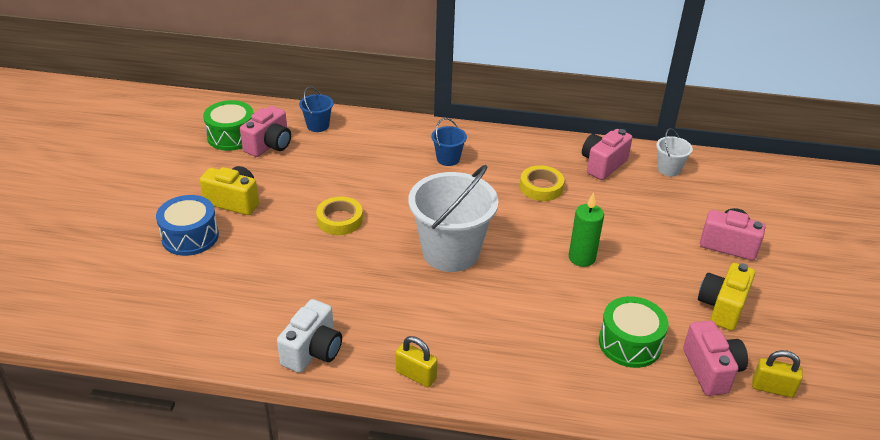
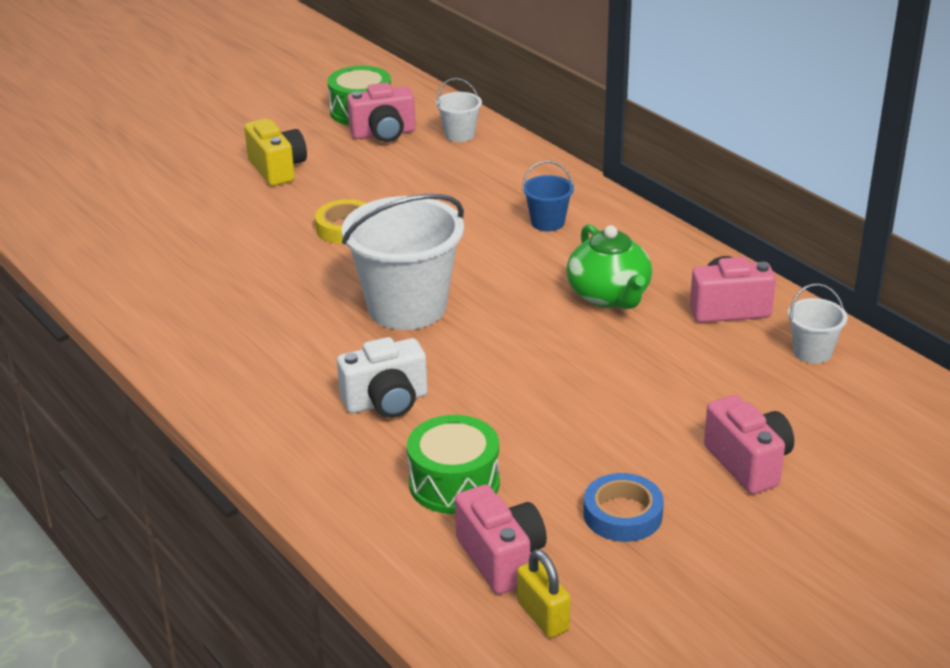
camera: 45 degrees right, 5 degrees down
blue drum [156,195,219,256] -> none
white camera [277,299,342,373] -> white camera moved to [337,337,427,418]
blue bucket [299,87,333,132] -> white bucket [436,78,482,142]
yellow padlock [396,336,438,387] -> none
yellow tape [520,165,564,201] -> green teapot [567,224,652,309]
green candle [569,192,604,267] -> none
pink camera [683,321,748,396] -> pink camera turned 60 degrees counterclockwise [455,485,547,594]
yellow camera [698,263,755,331] -> blue tape [583,473,664,542]

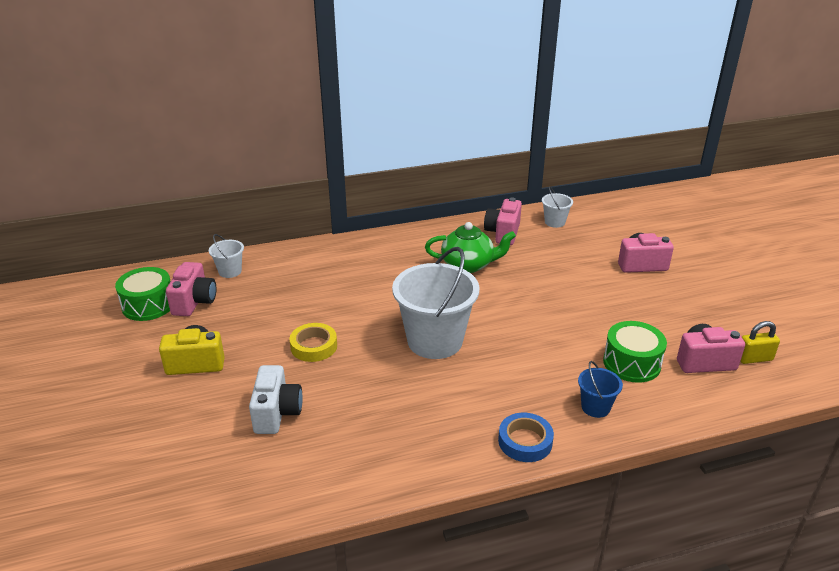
camera: 70 degrees left, 0 degrees up
white camera [337,337,427,418] -> white camera moved to [249,365,303,434]
blue bucket [522,161,574,231] -> blue bucket moved to [578,361,623,418]
blue tape [583,473,664,542] -> blue tape moved to [498,413,554,462]

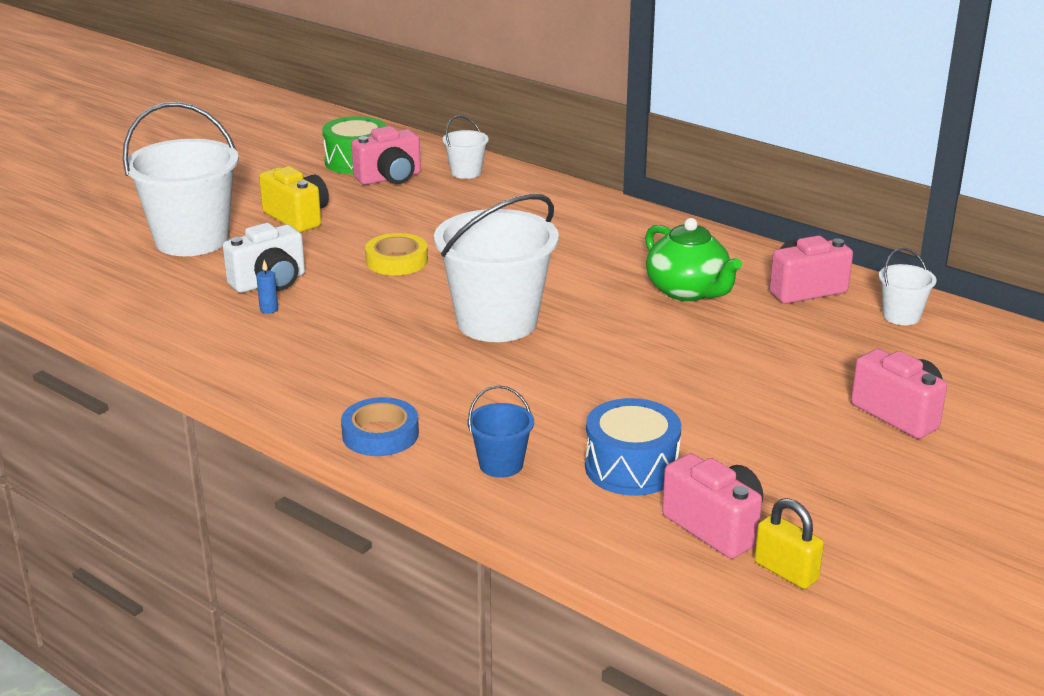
camera: 55 degrees right, 5 degrees down
green drum [603,321,667,383] -> blue drum [585,398,681,496]
none -> white bucket [123,102,239,256]
none -> blue candle [256,260,278,314]

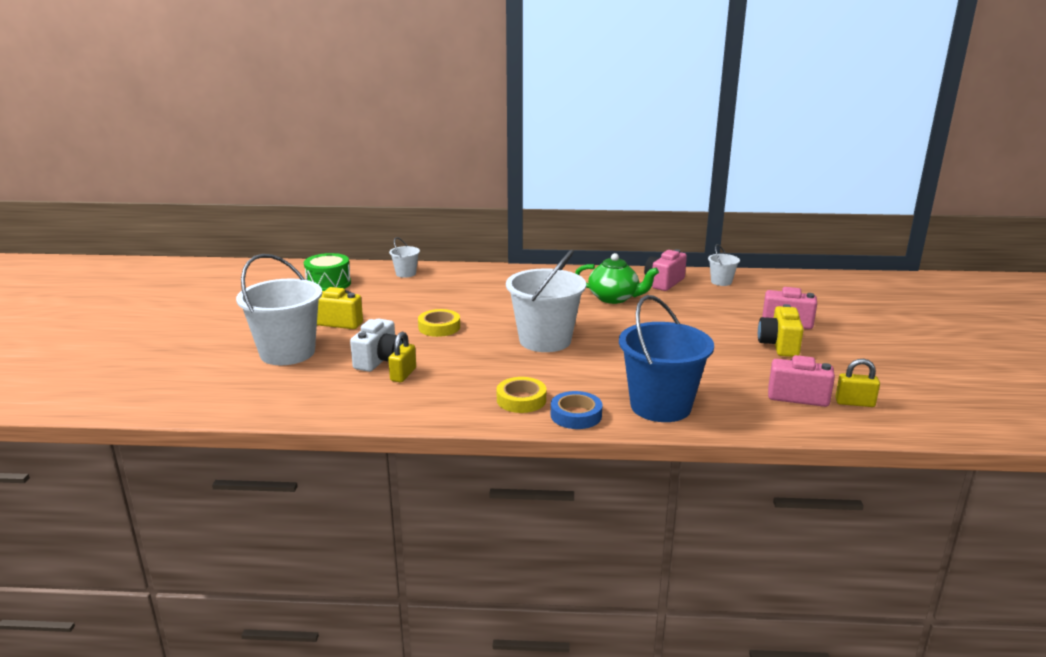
camera: 35 degrees left, 5 degrees down
blue candle [256,260,278,314] -> yellow padlock [388,332,416,382]
pink camera [351,126,421,185] -> none
blue bucket [467,385,534,478] -> blue bucket [619,295,714,422], size x2.16
blue drum [585,398,681,496] -> none
none -> yellow tape [497,377,546,413]
none -> yellow camera [758,304,804,357]

